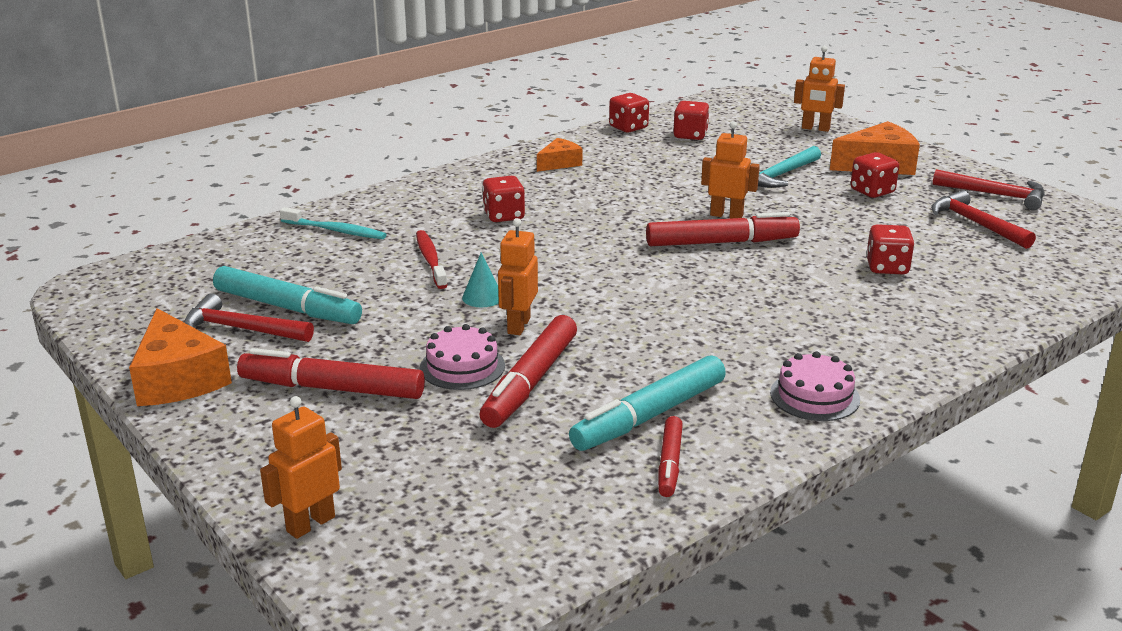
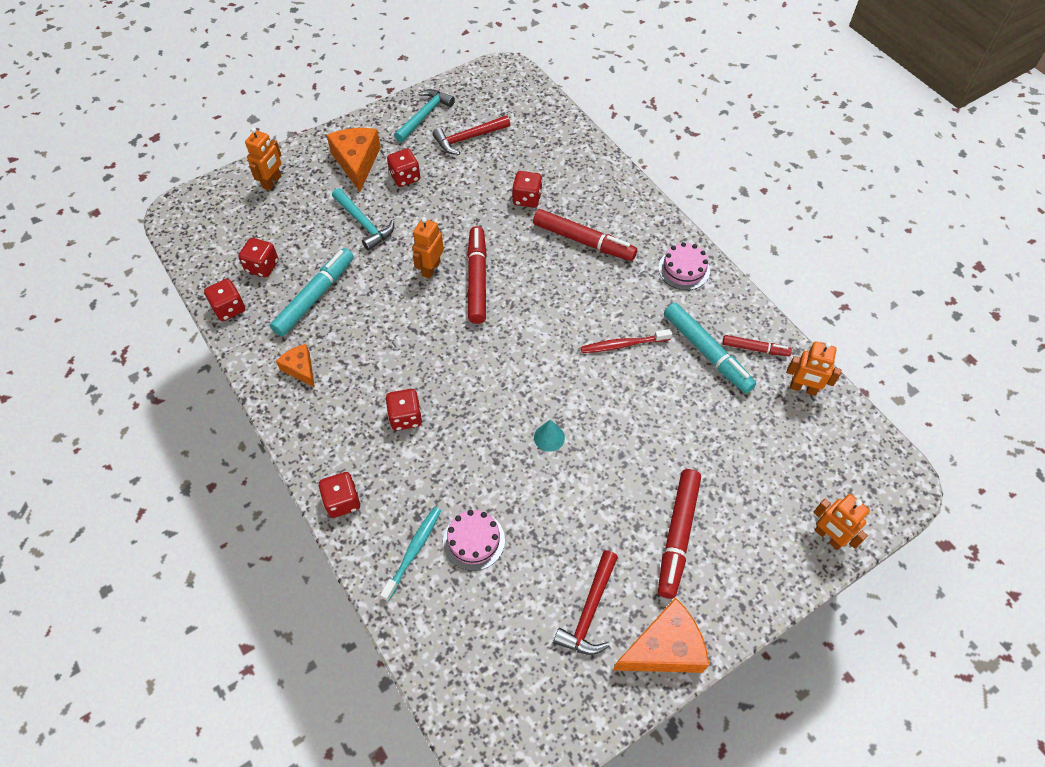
camera: 85 degrees left, 30 degrees up
turquoise marker [213,266,362,324] -> turquoise marker moved to [270,248,354,336]
red toothbrush [416,230,448,289] -> red toothbrush moved to [581,329,672,353]
pink cake [420,324,505,390] -> pink cake moved to [443,510,505,571]
red marker [479,315,577,428] -> red marker moved to [533,209,637,261]
orange robot [498,218,538,335] -> orange robot moved to [787,341,841,396]
red hammer [933,169,1045,210] -> turquoise hammer [394,89,455,142]
none -> red dice [318,472,361,518]

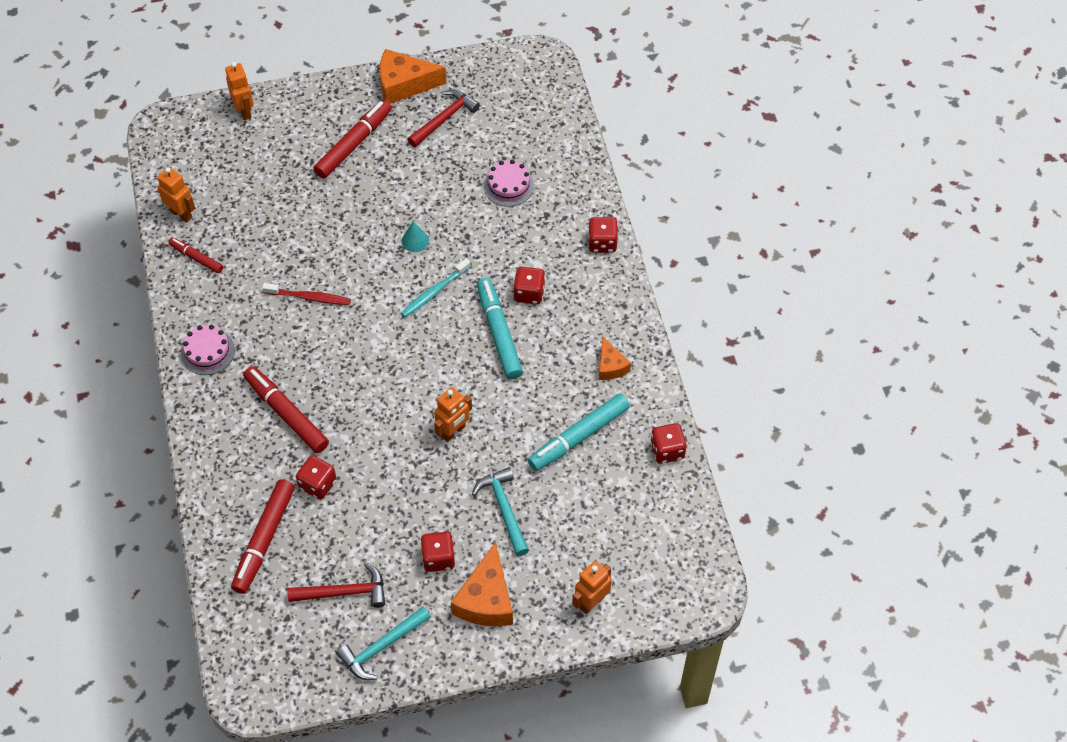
camera: 160 degrees left, 0 degrees up
red dice [238,238,278,278] -> none
turquoise toothbrush [380,507,441,601] -> turquoise toothbrush moved to [401,258,471,317]
red marker [467,226,487,324] -> red marker moved to [231,479,295,594]
turquoise marker [664,302,756,394] -> turquoise marker moved to [477,278,523,379]

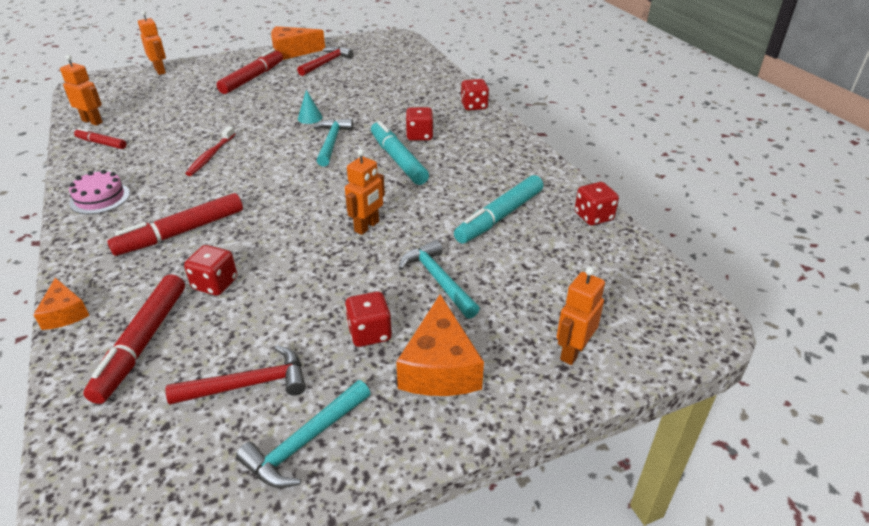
camera: 10 degrees left, 20 degrees down
red marker [243,366,329,453] -> red marker turned 75 degrees counterclockwise [107,193,243,256]
red toothbrush [262,283,351,305] -> red toothbrush turned 105 degrees clockwise [185,126,235,176]
turquoise toothbrush [401,258,471,317] -> turquoise hammer [313,119,353,166]
pink cake [484,160,534,207] -> none
orange cheese [599,337,631,380] -> orange cheese moved to [33,278,90,330]

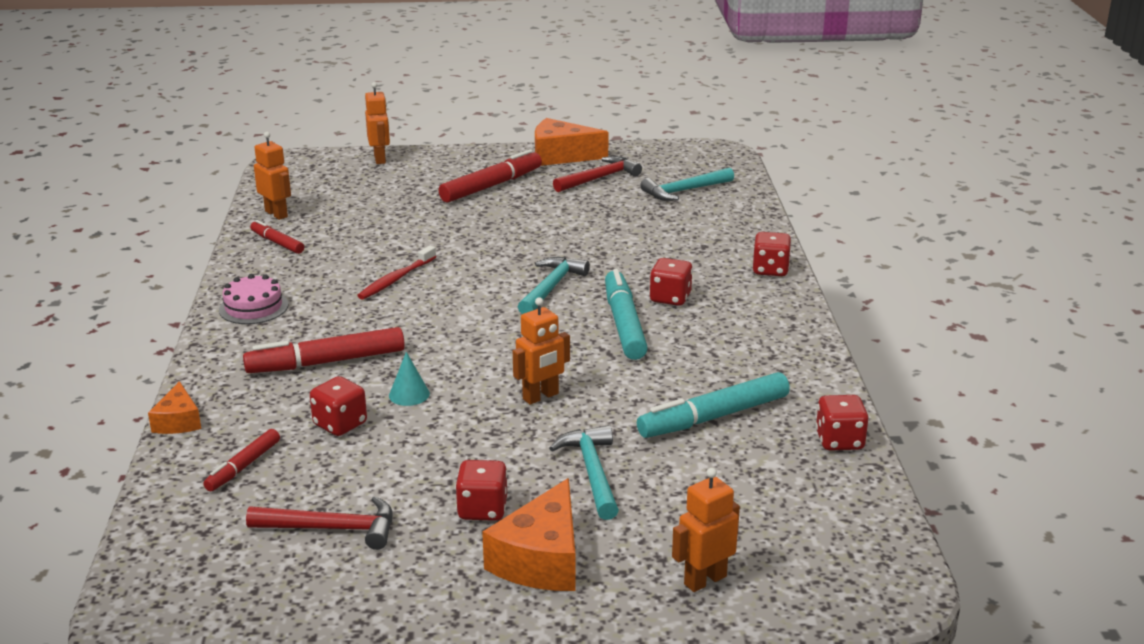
camera: 20 degrees right, 10 degrees down
red marker [83,274,185,404] -> red marker [203,429,280,491], size x0.57
turquoise hammer [236,380,371,488] -> turquoise hammer moved to [640,167,734,201]
turquoise cone [298,90,323,124] -> turquoise cone moved to [389,352,430,406]

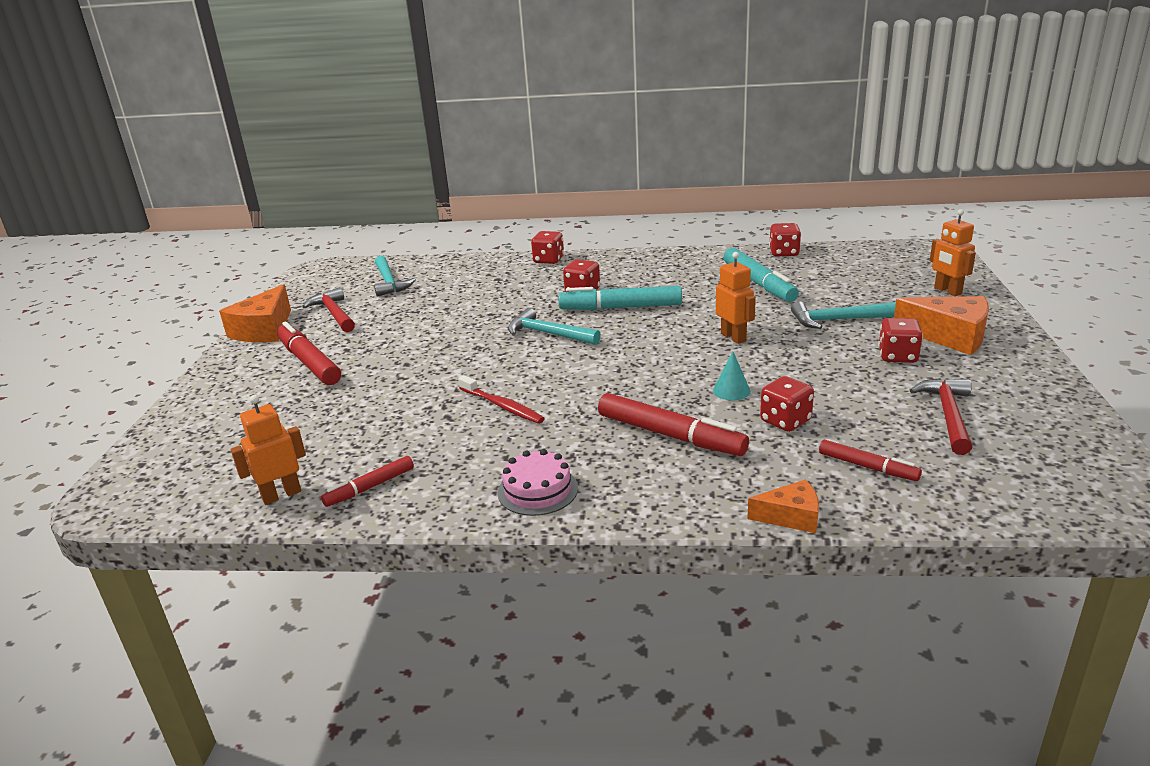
camera: 80 degrees left, 0 degrees up
red marker [243,327,405,373] -> red marker turned 45 degrees counterclockwise [598,393,749,456]
orange robot [365,82,390,164] -> none

